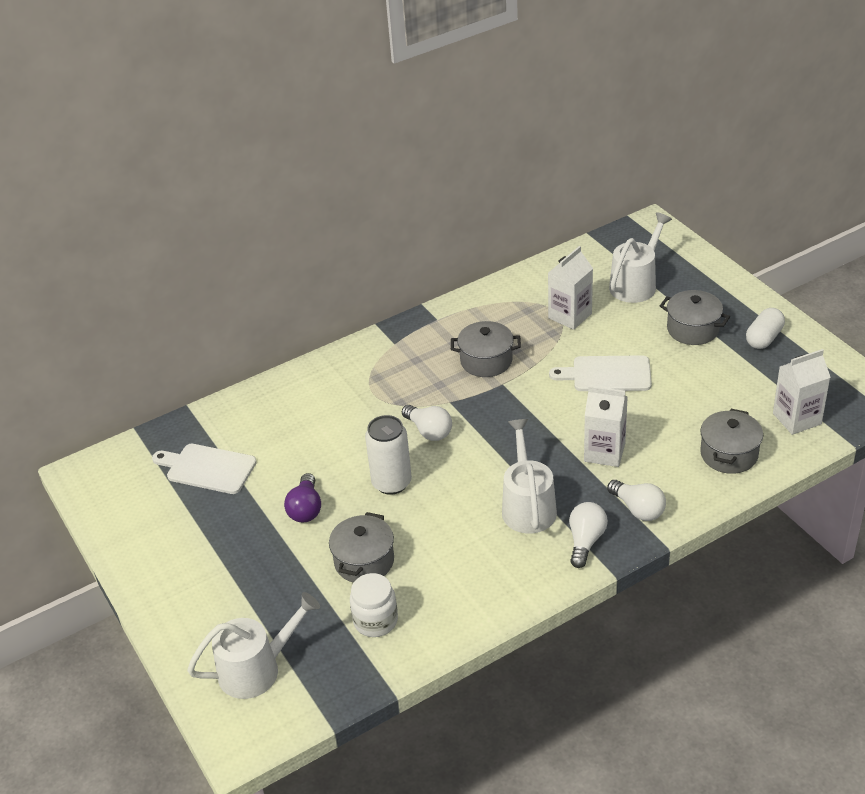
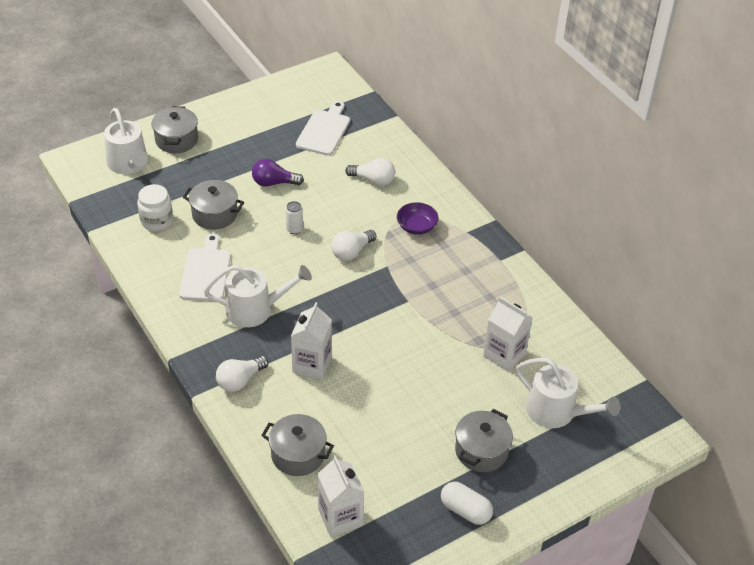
camera: 85 degrees right, 5 degrees up
white can [365,415,412,495] -> white can [285,201,303,234], size x0.52
grey pot [451,321,521,377] -> grey pot moved to [152,106,198,153]
white cutting board [549,355,652,391] -> white cutting board moved to [179,233,231,301]
white light bulb [569,502,608,568] -> white light bulb moved to [345,158,395,186]
none -> purple bowl [397,202,438,235]

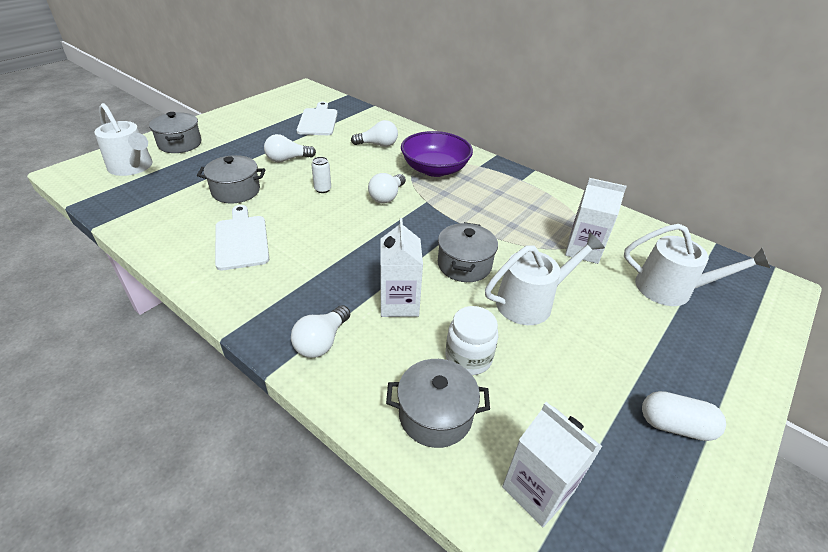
camera: 20 degrees left, 5 degrees down
white jar [137,184,173,231] -> white jar moved to [445,306,498,375]
white watering can [204,265,312,327] -> white watering can moved to [485,232,605,325]
purple light bulb [252,159,304,187] -> white light bulb [264,134,316,163]
purple bowl [397,202,438,235] -> purple bowl [401,131,473,177], size x1.80
grey pot [455,409,513,472] -> grey pot moved to [438,222,498,282]

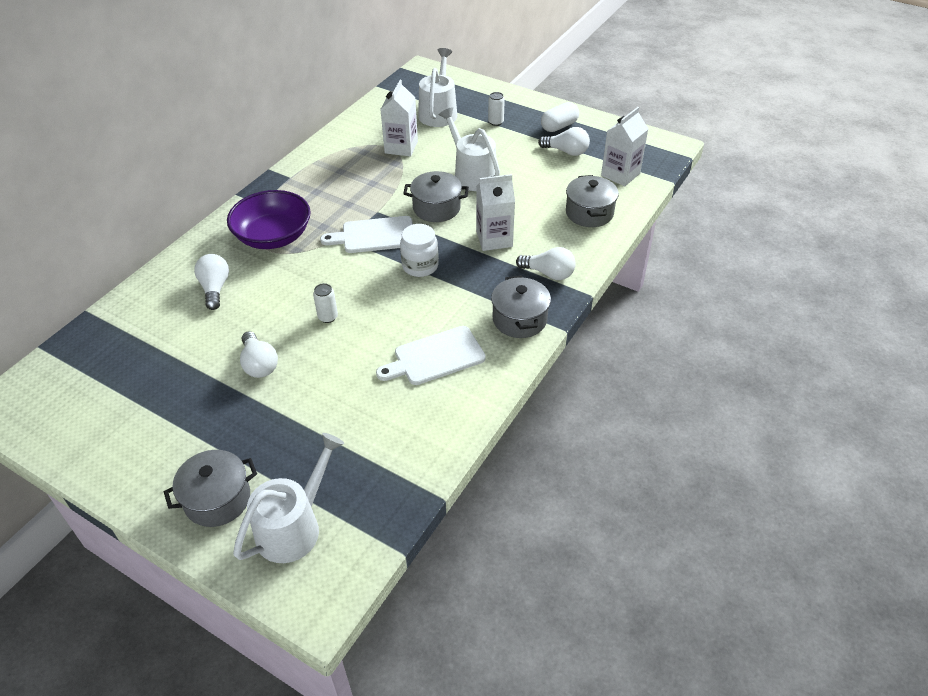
camera: 95 degrees left, 5 degrees up
grey pot [197,155,266,203] -> grey pot moved to [491,275,551,338]
white cutting board [297,102,338,135] -> white cutting board moved to [320,216,413,253]
white light bulb [368,173,406,203] -> white light bulb moved to [538,127,590,156]
white jar [445,306,498,375] -> white jar moved to [400,224,439,277]
white capsule [642,391,726,441] -> white capsule turned 45 degrees clockwise [541,102,579,132]
none -> white can [488,92,505,126]

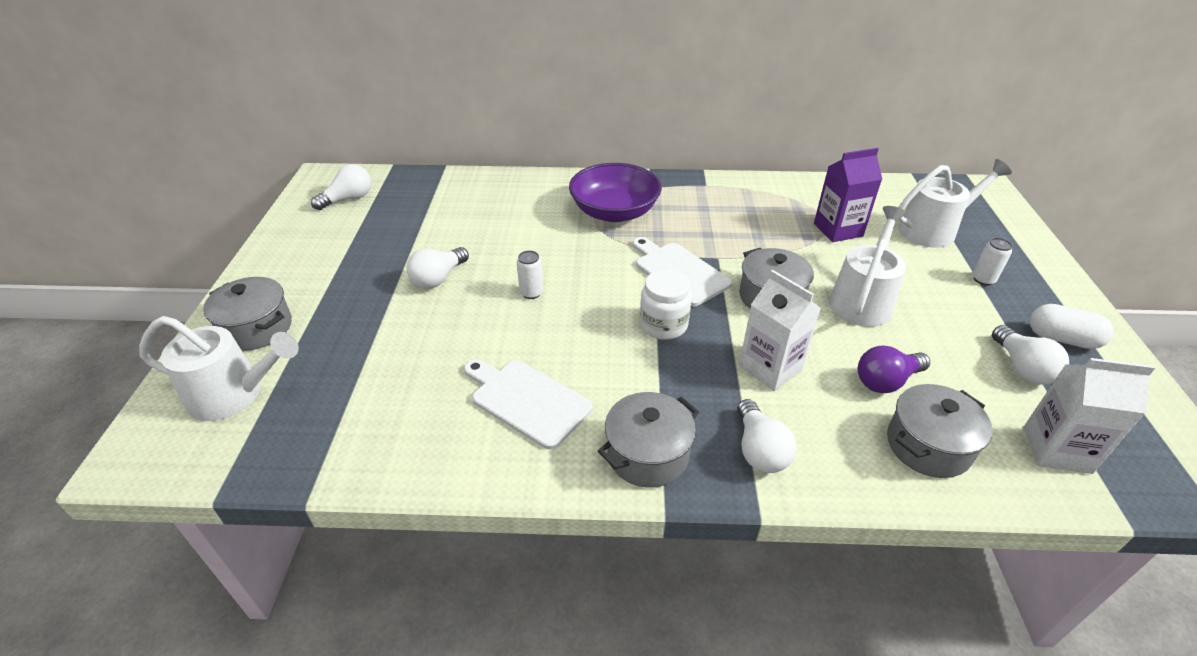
camera: 60 degrees right, 5 degrees down
white light bulb [194,254,229,310] -> white light bulb moved to [311,164,371,210]
white carton [380,80,418,157] -> purple carton [814,148,882,242]
none -> purple light bulb [858,345,930,393]

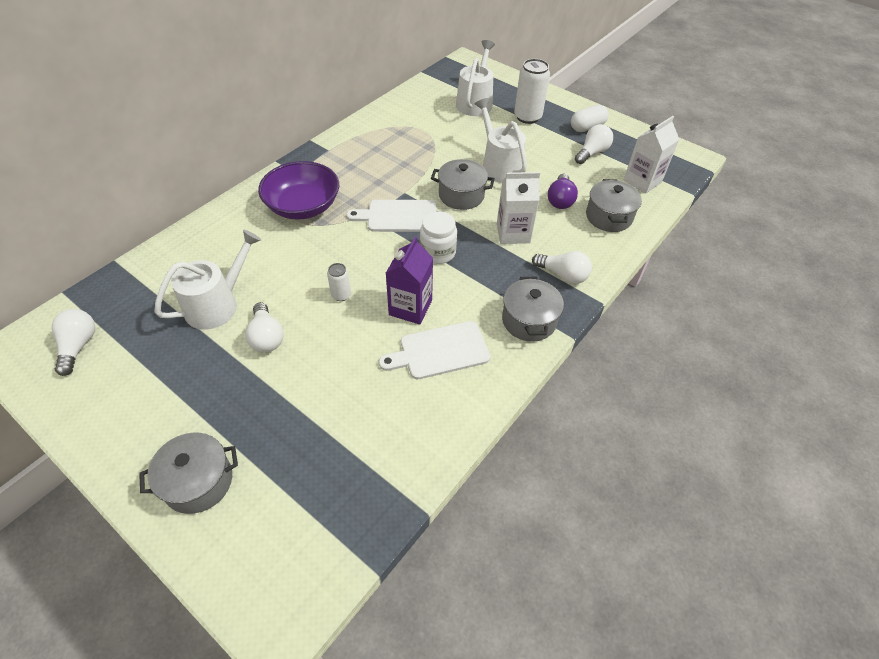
camera: 55 degrees left, 10 degrees up
white watering can [139,316,299,421] -> white watering can moved to [154,230,261,329]
purple carton [814,148,882,242] -> purple carton moved to [386,236,433,325]
white can [972,238,1013,285] -> white can [514,59,550,124], size x1.91
white light bulb [992,325,1069,384] -> white light bulb turned 75 degrees counterclockwise [575,124,613,164]

